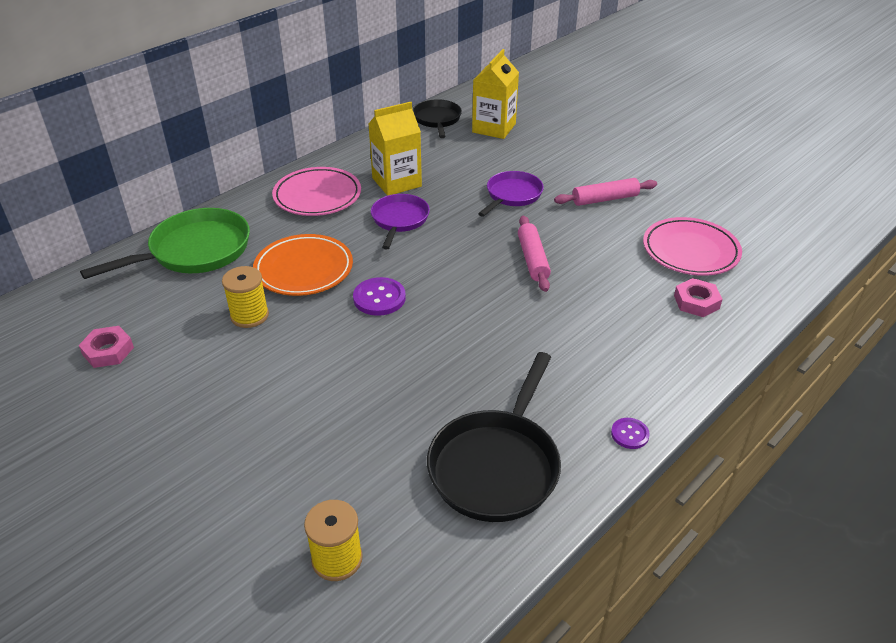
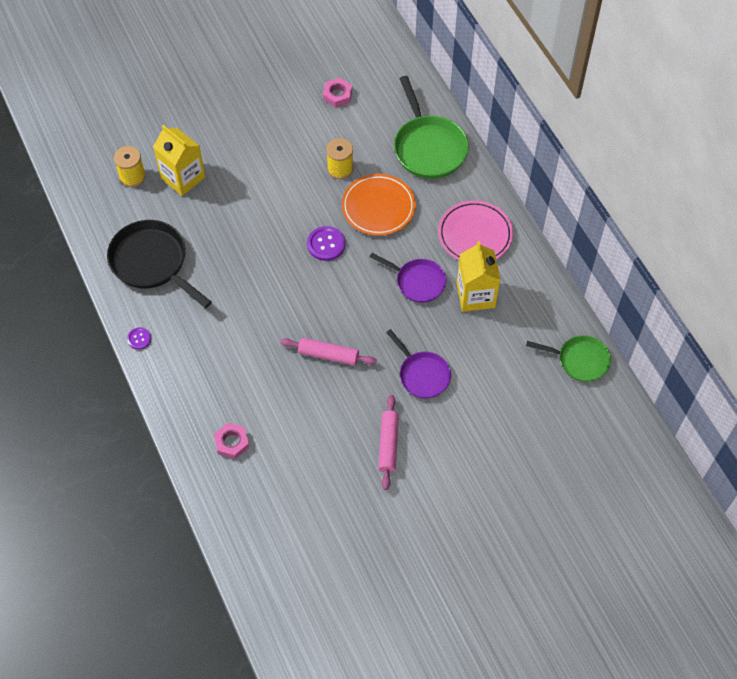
camera: 110 degrees right, 20 degrees up
black pan [413,99,462,138] -> green pan [526,335,611,382]
yellow carton [472,49,519,139] -> yellow carton moved to [153,125,205,196]
pink plate [643,217,742,276] -> none

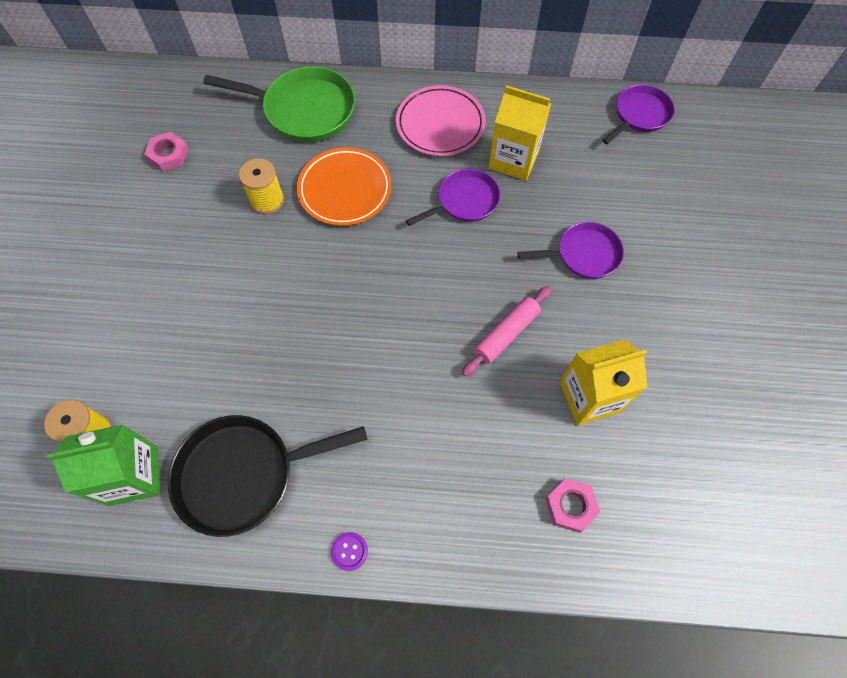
camera: 60 degrees left, 5 degrees up
yellow carton [153,125,205,196] -> yellow carton moved to [560,340,647,425]
purple button [307,226,346,261] -> none
pink rolling pin [378,395,399,490] -> none
green pan [526,335,611,382] -> purple pan [602,85,675,144]
none -> green carton [47,425,160,506]

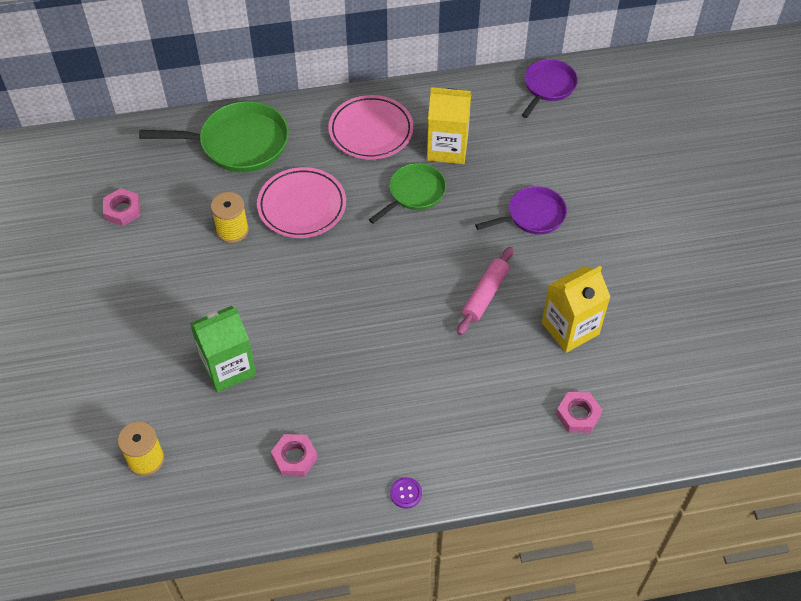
camera: 15 degrees left, 10 degrees down
green carton [47,425,160,506] -> green carton moved to [190,306,257,393]
black pan [168,415,367,537] -> pink nut [271,434,318,477]
orange plate [297,147,392,226] -> pink plate [257,167,346,238]
purple pan [406,169,500,226] -> green pan [369,163,446,223]

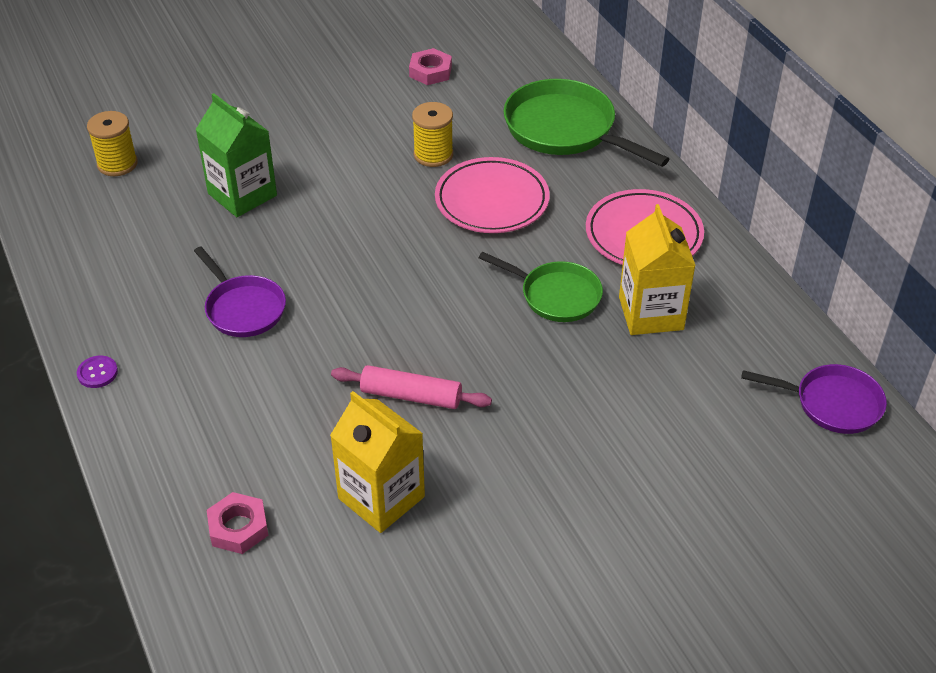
camera: 75 degrees right, 10 degrees down
green pan [139,101,289,172] -> green pan turned 150 degrees clockwise [504,79,669,167]
pink nut [271,434,318,477] -> none
purple pan [475,186,567,234] -> purple pan moved to [194,247,286,337]

